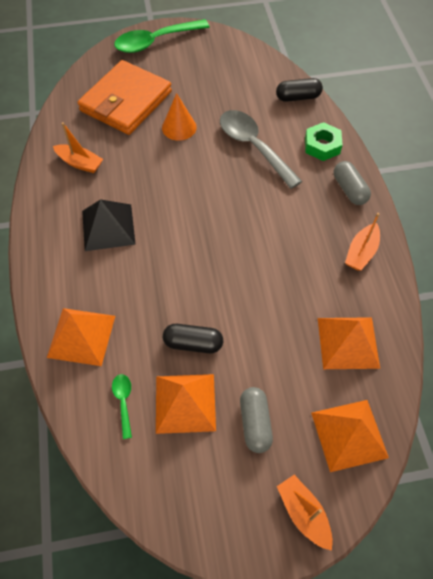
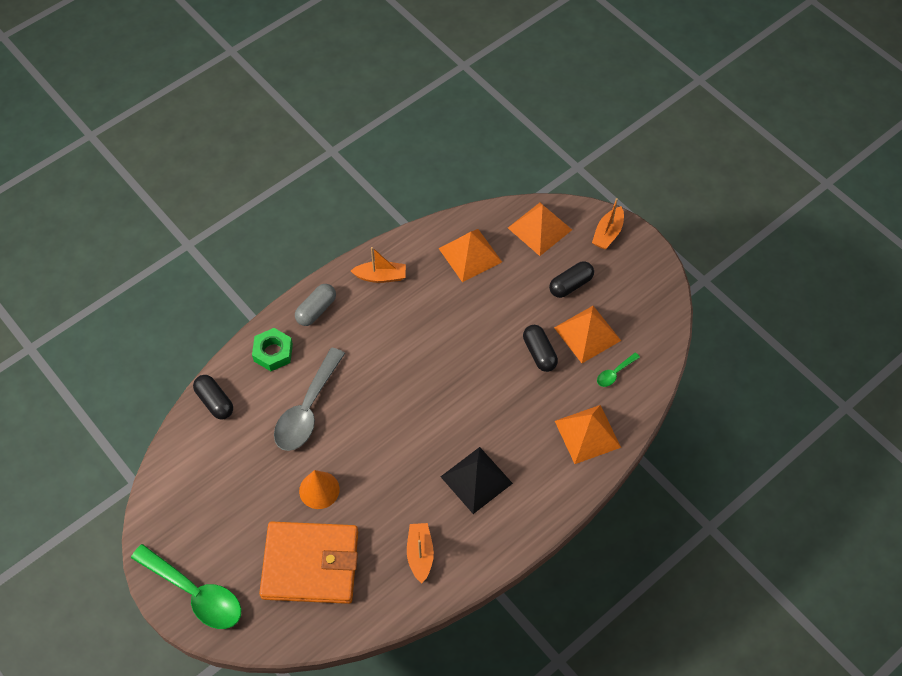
camera: 120 degrees left, 0 degrees up
grey capsule [240,387,273,453] -> black capsule [549,261,594,298]

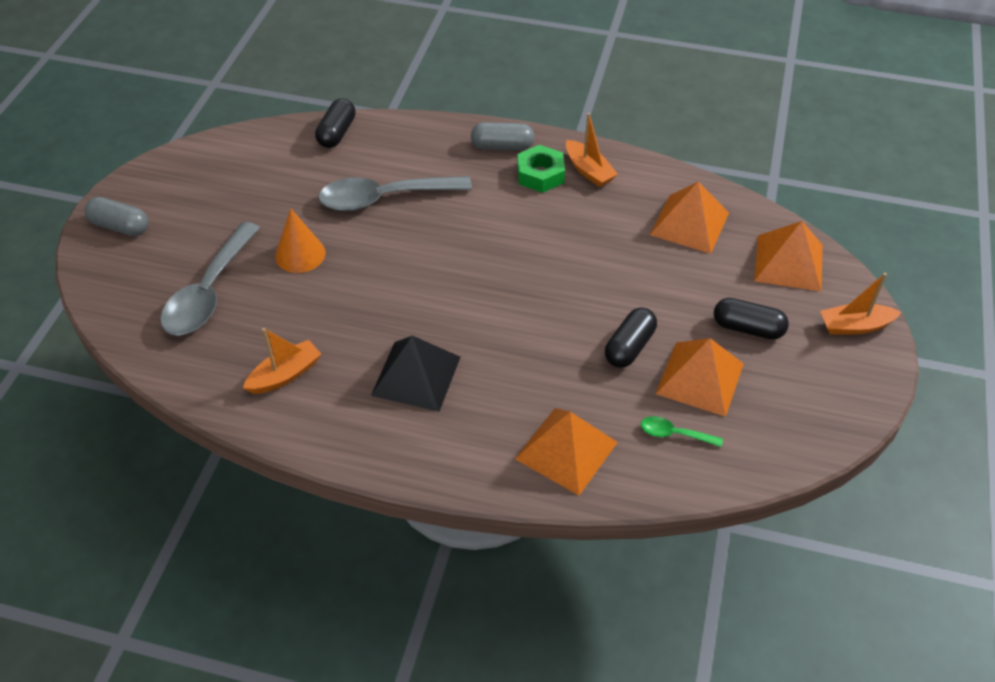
camera: 55 degrees right, 10 degrees down
green spoon [131,544,241,629] -> grey capsule [84,197,148,236]
green nut [252,328,293,371] -> green nut moved to [517,145,565,193]
orange wallet [259,522,358,604] -> grey spoon [160,222,260,336]

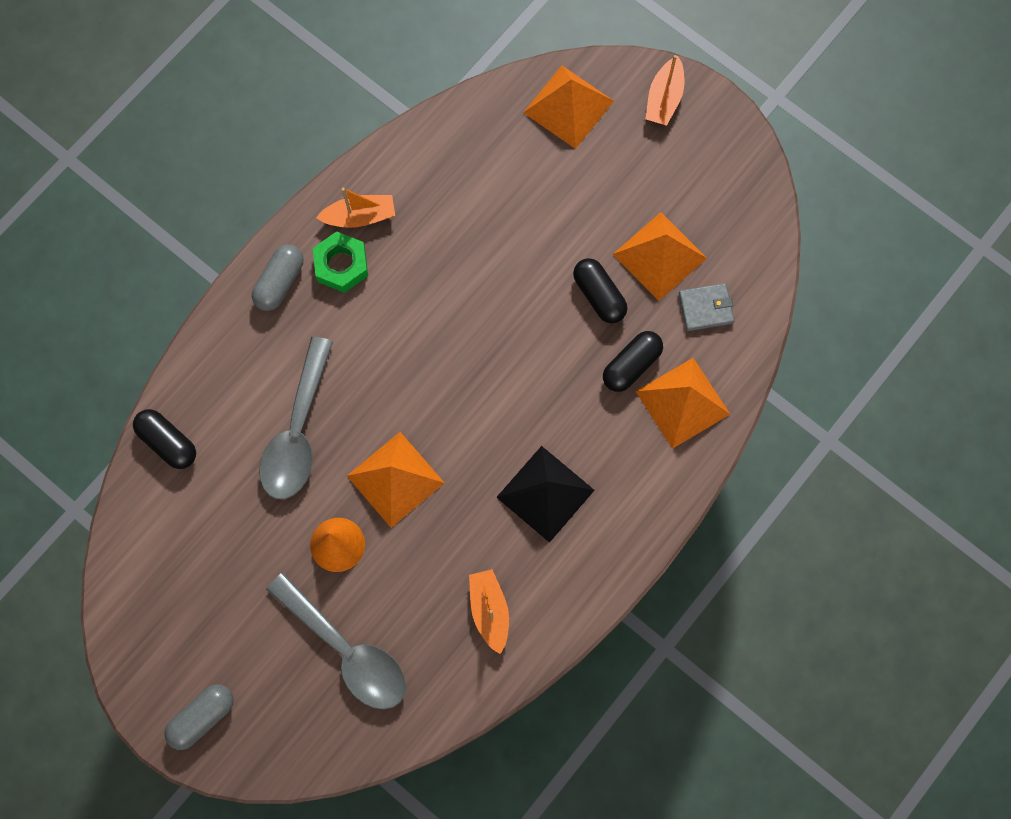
camera: 65 degrees left, 25 degrees up
green spoon [641,416,723,447] -> grey wallet [679,283,734,331]
orange pyramid [650,182,729,254] -> orange pyramid moved to [347,432,444,528]
black capsule [714,298,789,340] -> black capsule moved to [603,331,663,392]

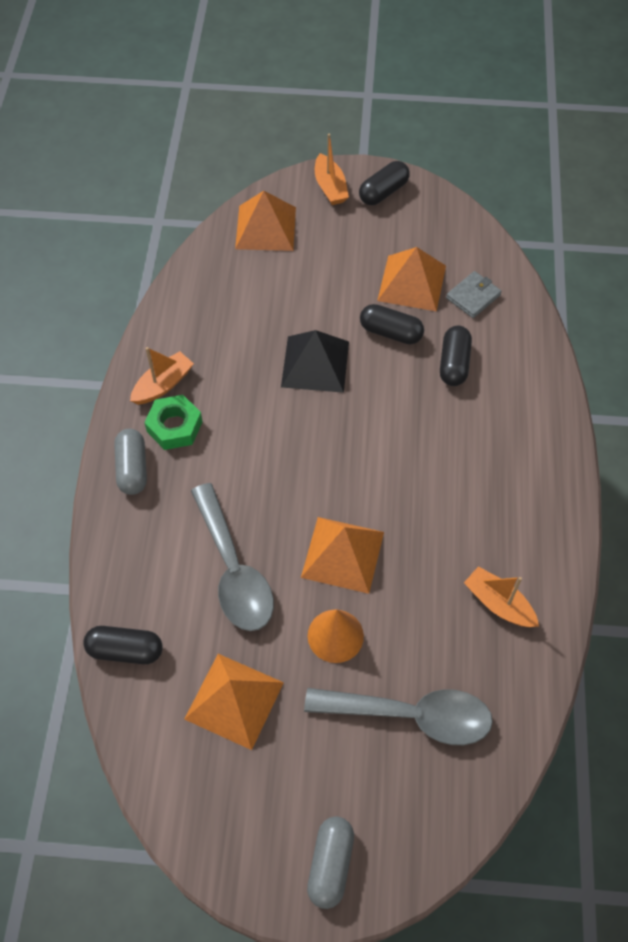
camera: 35 degrees left, 15 degrees down
black pyramid [496,446,595,543] -> black pyramid moved to [281,330,349,393]
orange pyramid [636,358,730,449] -> orange pyramid moved to [184,654,284,750]
none -> black capsule [359,161,410,205]

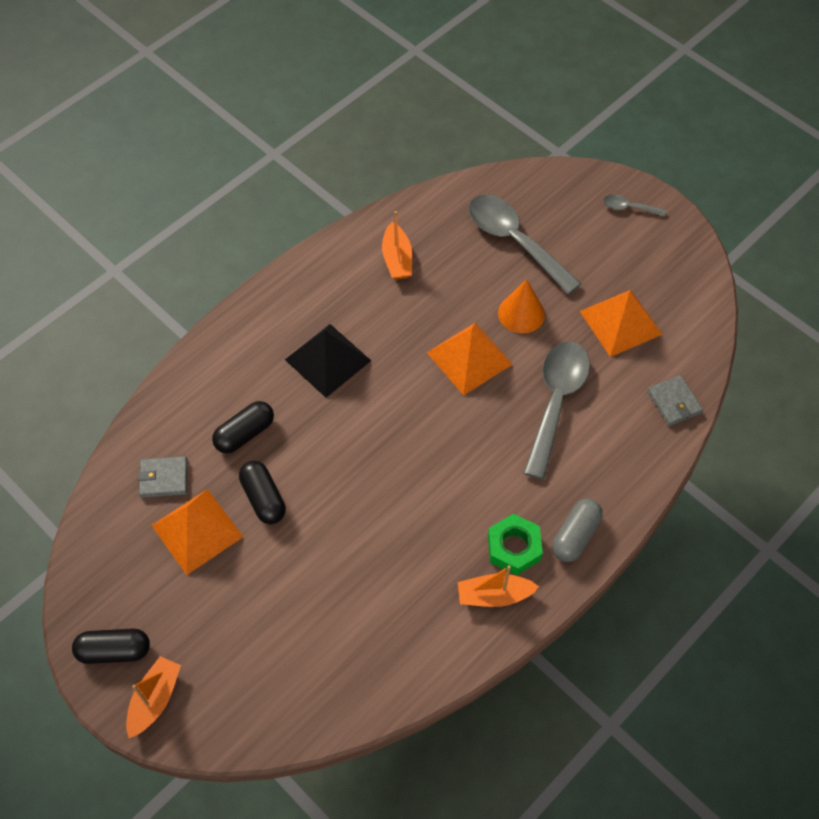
camera: 140 degrees left, 0 degrees up
black capsule [83,626,163,664] -> grey wallet [647,375,703,426]
orange pyramid [235,191,296,251] -> none
black pyramid [281,330,349,393] -> black pyramid moved to [285,324,371,398]
grey capsule [307,816,354,909] -> grey spoon [603,194,666,216]

